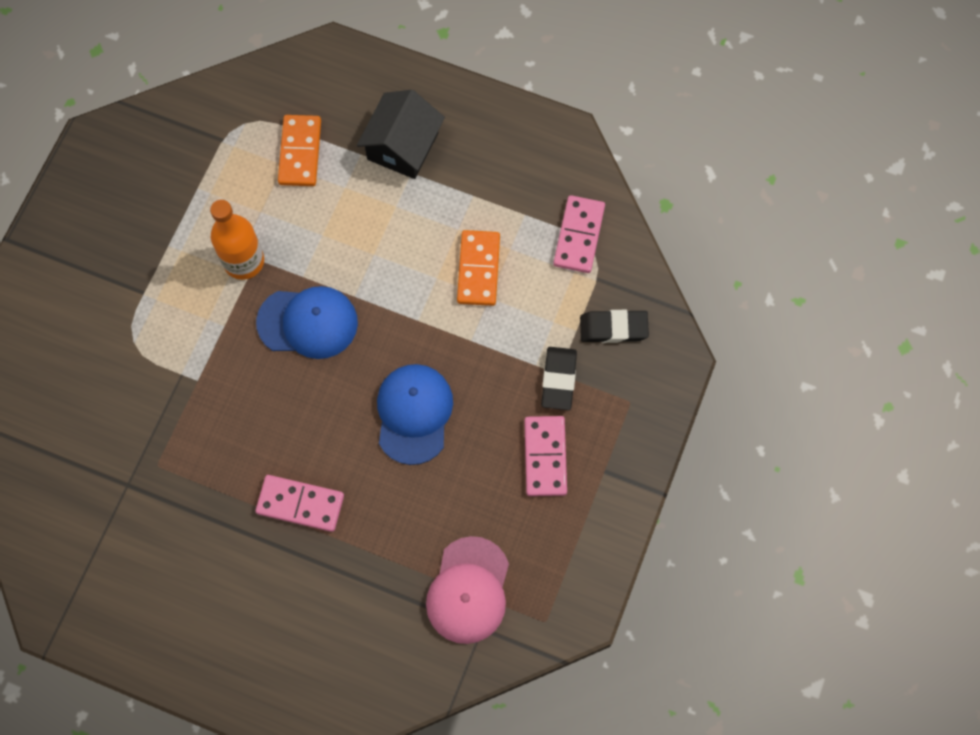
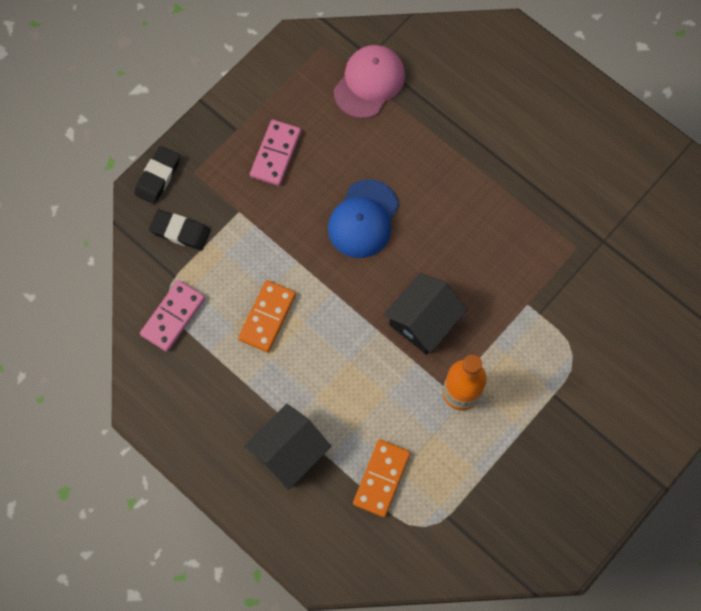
camera: 160 degrees left, 0 degrees up
pink domino [255,475,344,532] -> none
blue cap [256,286,358,359] -> black house [383,273,467,354]
black eraser [541,347,577,410] -> black eraser moved to [134,146,180,204]

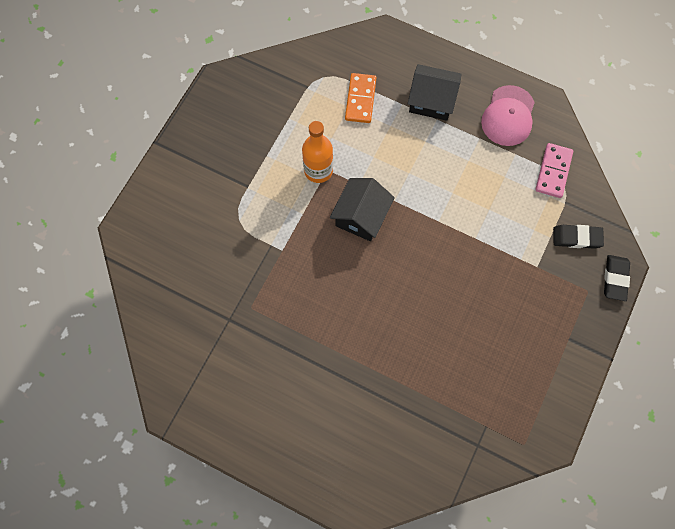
camera: 165 degrees right, 0 degrees up
orange domino [238,280,296,352] -> none
black house [244,404,331,490] -> black house turned 75 degrees clockwise [408,64,461,121]
pink domino [250,120,301,186] -> none
blue cap [328,180,399,258] -> none
pink cap [334,45,405,118] -> pink cap moved to [481,85,535,146]

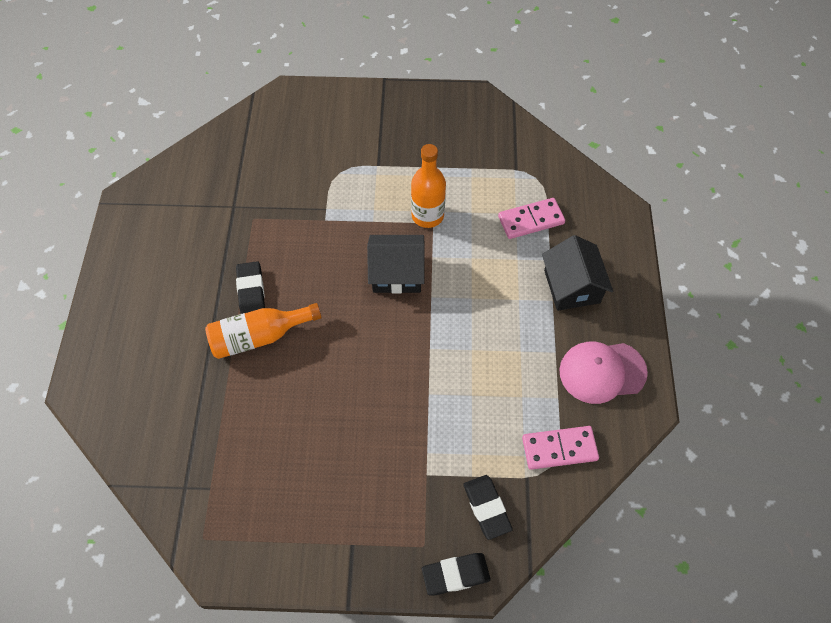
camera: 65 degrees right, 10 degrees down
orange domino [345,73,376,123] -> pink domino [498,198,565,239]
none -> orange bottle [205,303,322,359]
none -> black eraser [236,261,265,314]

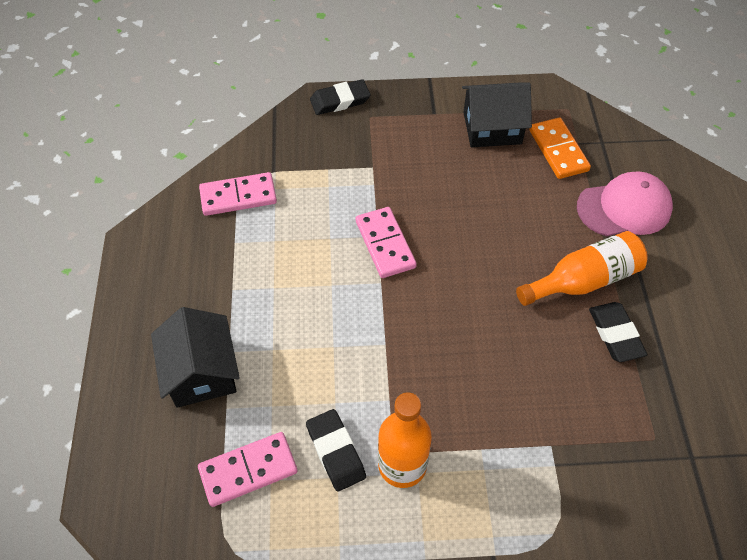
camera: 175 degrees right, 5 degrees down
black house [367,235,425,294] -> black house moved to [462,83,532,148]
black eraser [463,475,513,540] -> black eraser moved to [306,409,366,492]
pink cap [559,342,648,404] -> pink cap moved to [577,171,673,236]
none -> pink domino [356,207,417,278]
none -> orange domino [529,118,591,179]

